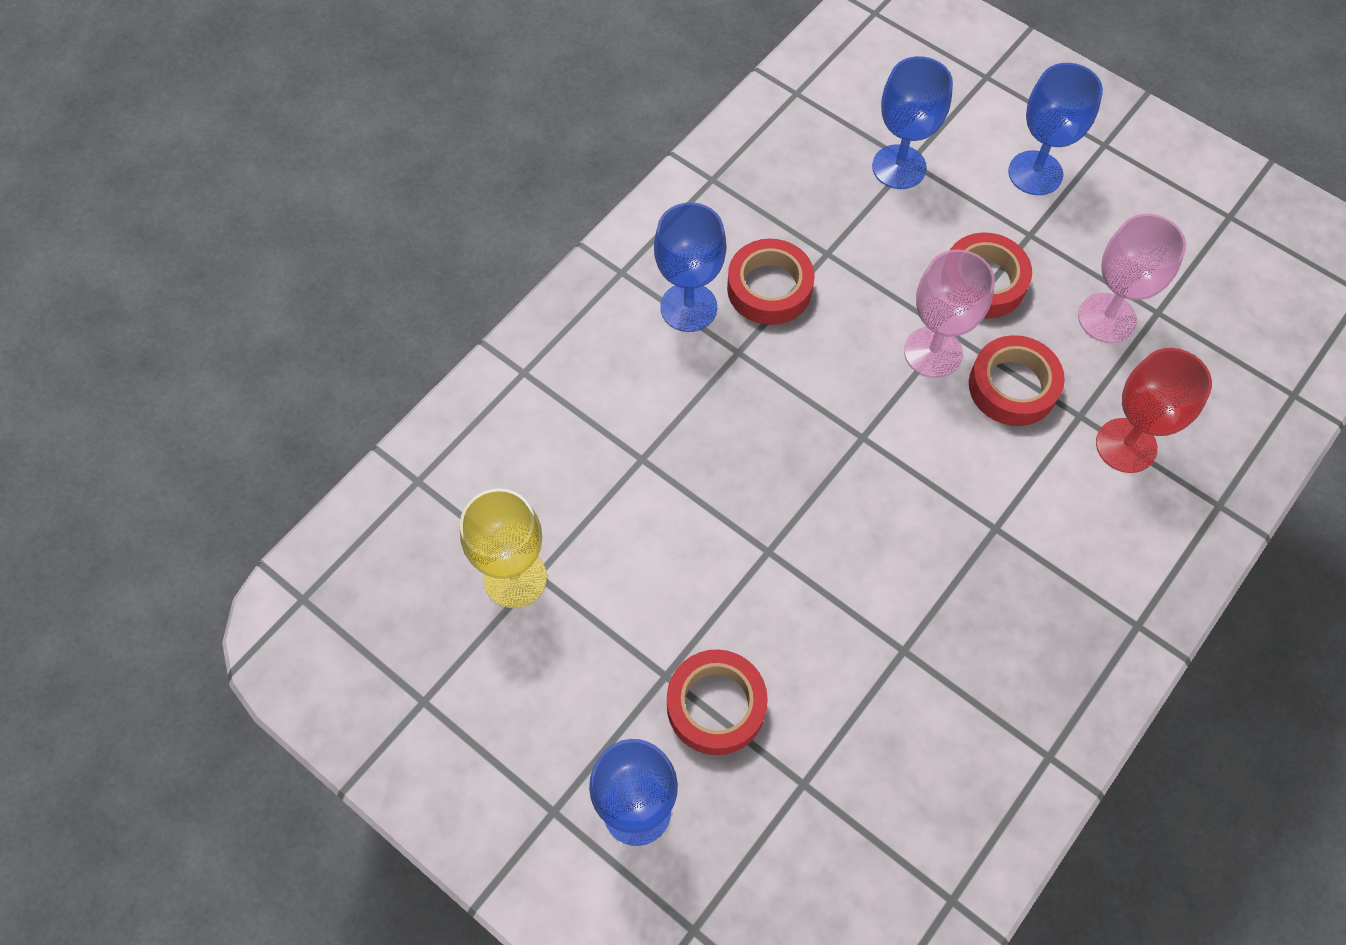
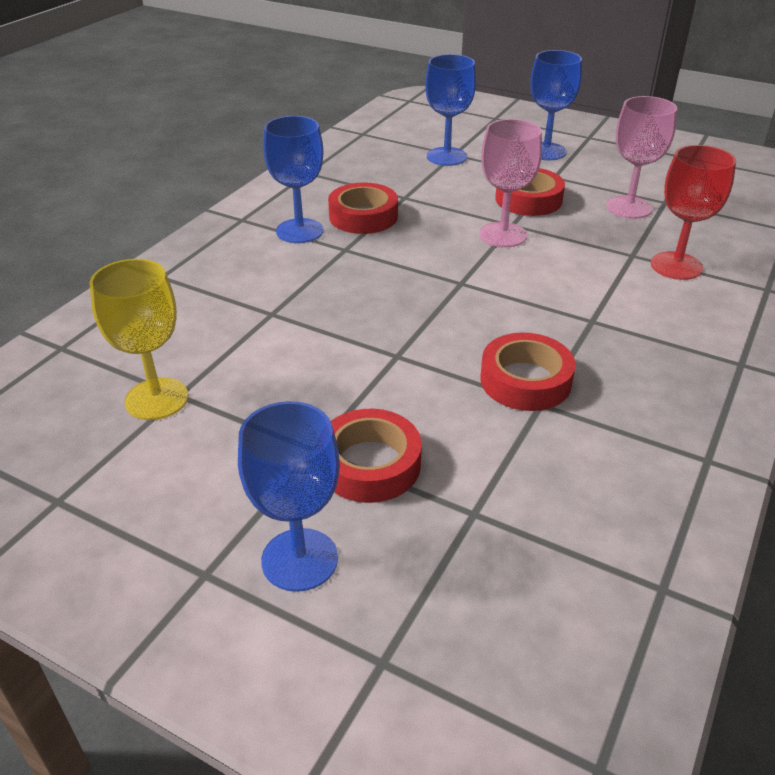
camera: 10 degrees left, 25 degrees down
red tape [969,335,1065,426] -> red tape moved to [480,333,576,411]

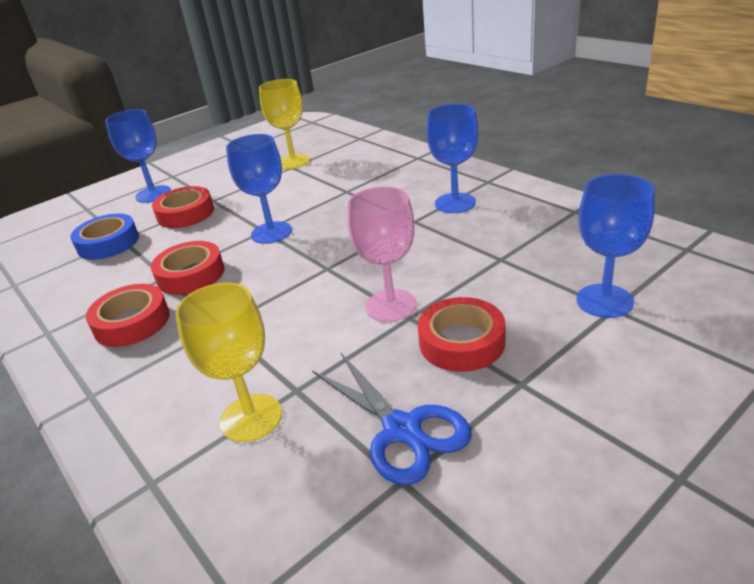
camera: 115 degrees right, 5 degrees down
red tape [328,182,398,234] -> red tape moved to [86,284,170,347]
blue goblet [530,50,582,160] -> blue goblet moved to [226,134,292,244]
pink goblet [606,96,677,219] -> blue scissors [312,353,472,485]
red goblet [651,145,736,280] -> yellow goblet [175,283,282,442]
none -> blue tape [70,213,139,260]

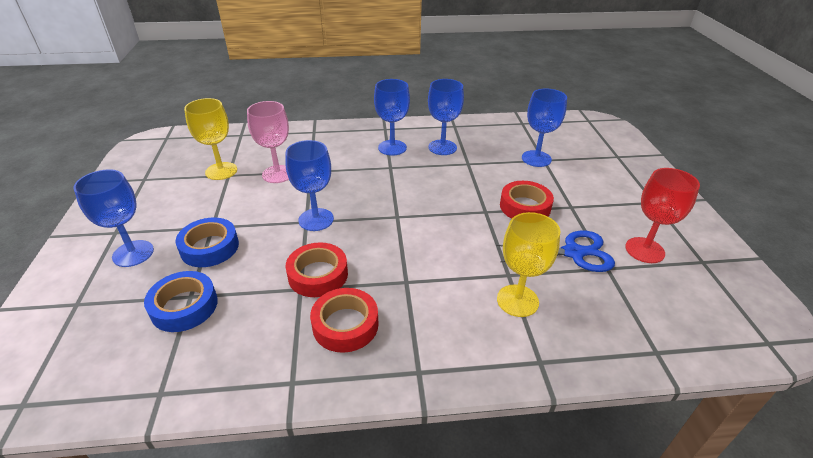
camera: 60 degrees left, 5 degrees up
red tape [152,186,214,228] -> blue tape [175,217,239,267]
pink goblet [348,186,417,322] -> pink goblet moved to [247,101,289,183]
none -> blue goblet [428,79,464,155]
none -> red goblet [626,168,700,263]

